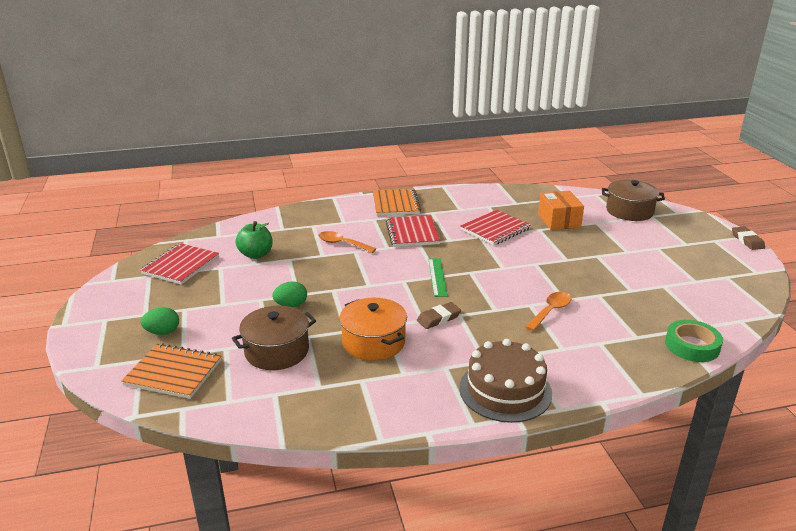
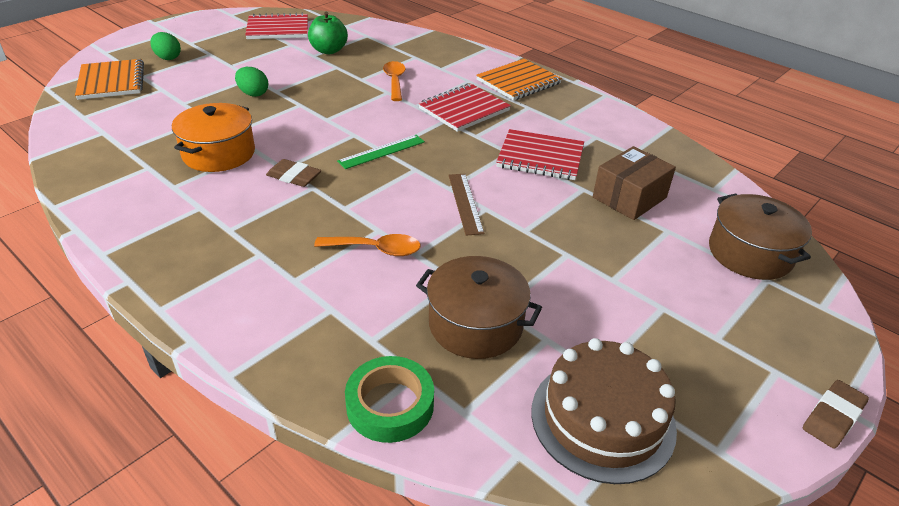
camera: 55 degrees right, 10 degrees up
brown pot [232,306,316,370] -> brown pot moved to [416,256,542,359]
brown cake [459,339,552,423] -> brown cake moved to [531,338,677,484]
orange box [538,191,584,230] -> brown box [593,146,676,220]
none -> brown ruler [448,174,485,236]

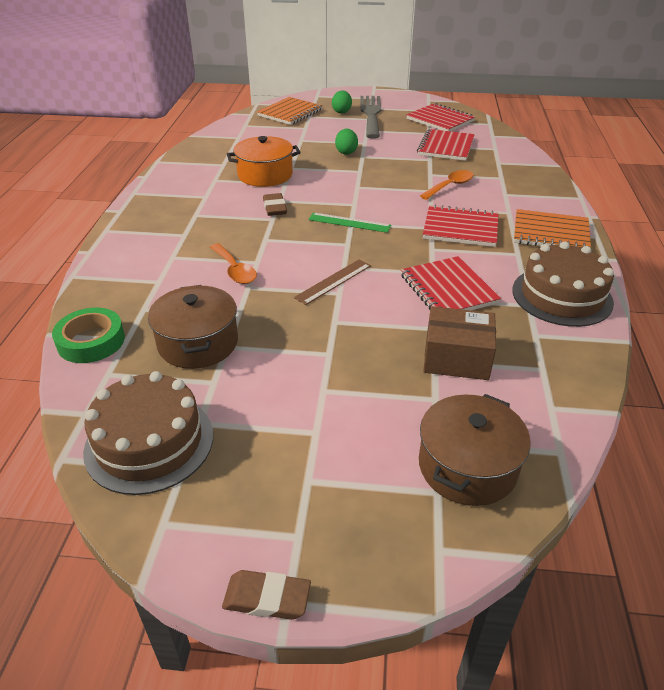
camera: 55 degrees right, 0 degrees up
green apple [308,12,348,54] -> red notebook [417,129,475,161]
none -> grey fork [360,96,381,139]
none -> brown cake [512,242,614,327]

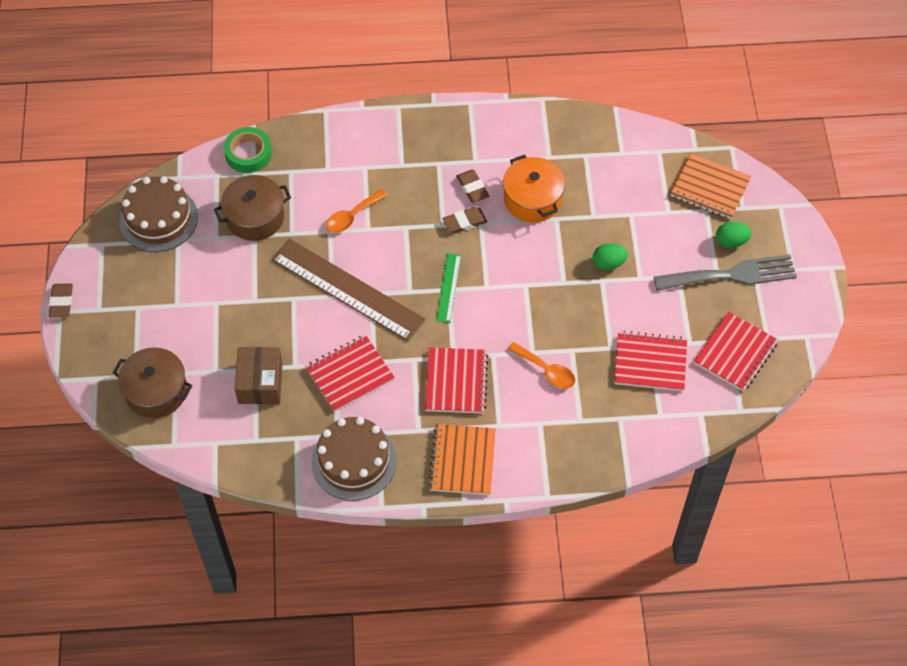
camera: 80 degrees right, 20 degrees up
brown ruler [294,259,371,305] -> brown ruler [272,239,425,341], size x2.12
none -> brown eraser [456,170,489,203]

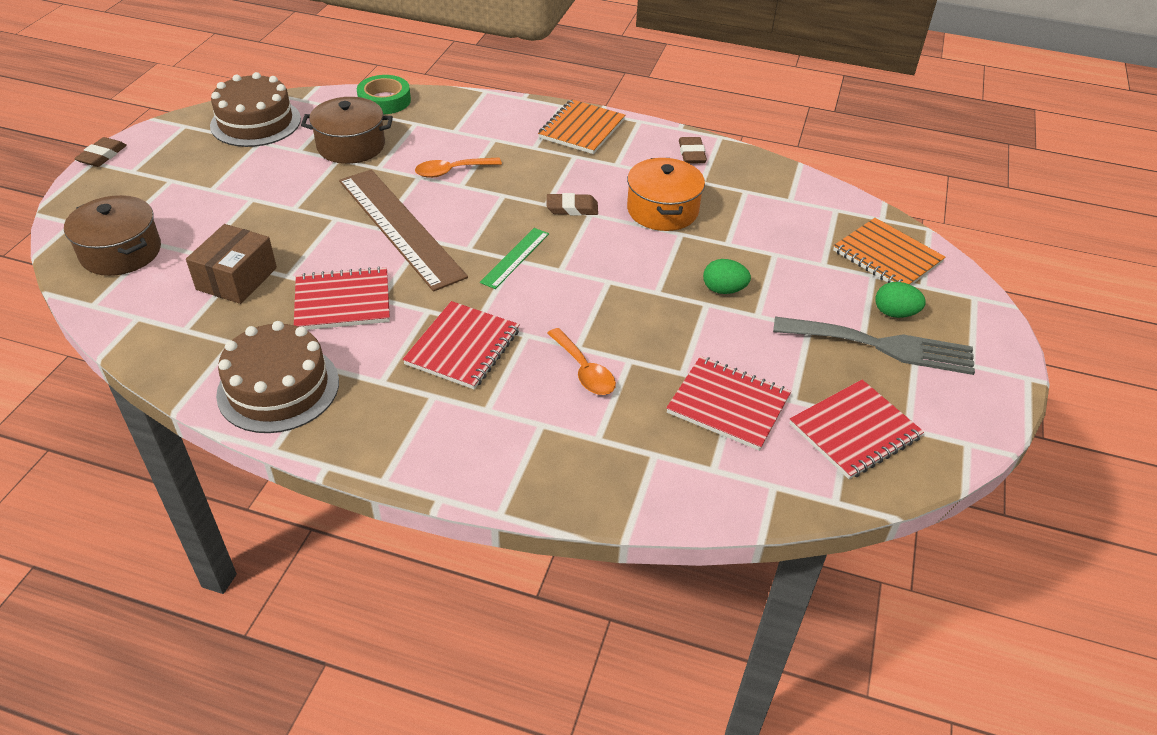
camera: 20 degrees right, 15 degrees down
orange notebook [428,424,495,495] -> orange notebook moved to [538,99,625,154]
brown eraser [456,170,489,203] -> brown eraser moved to [679,137,707,163]

